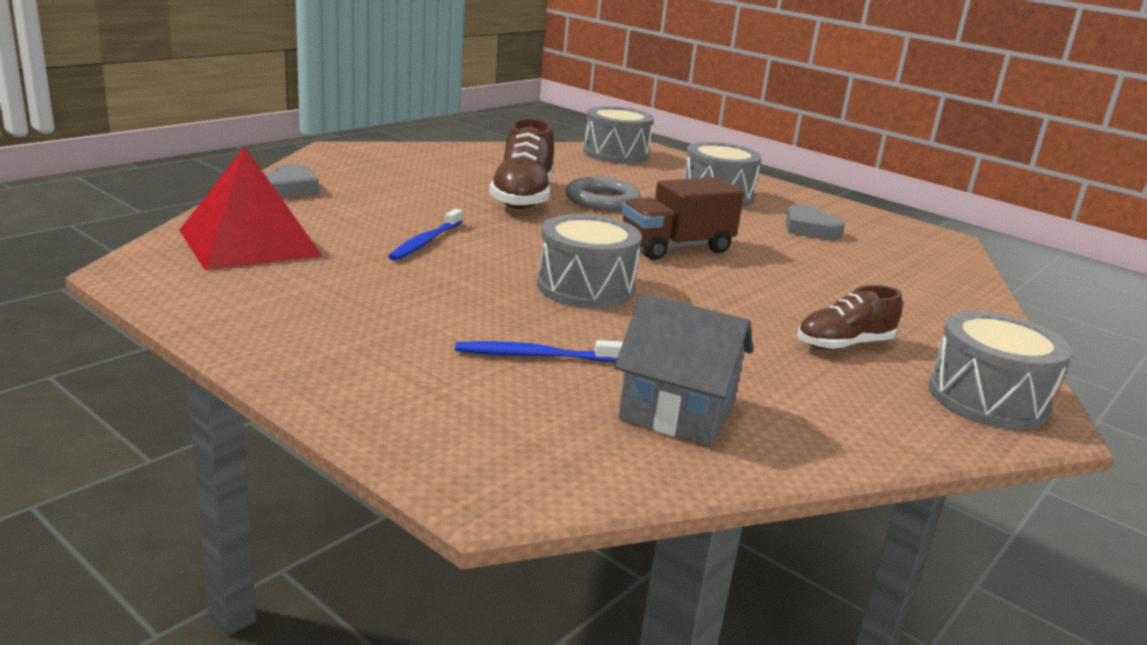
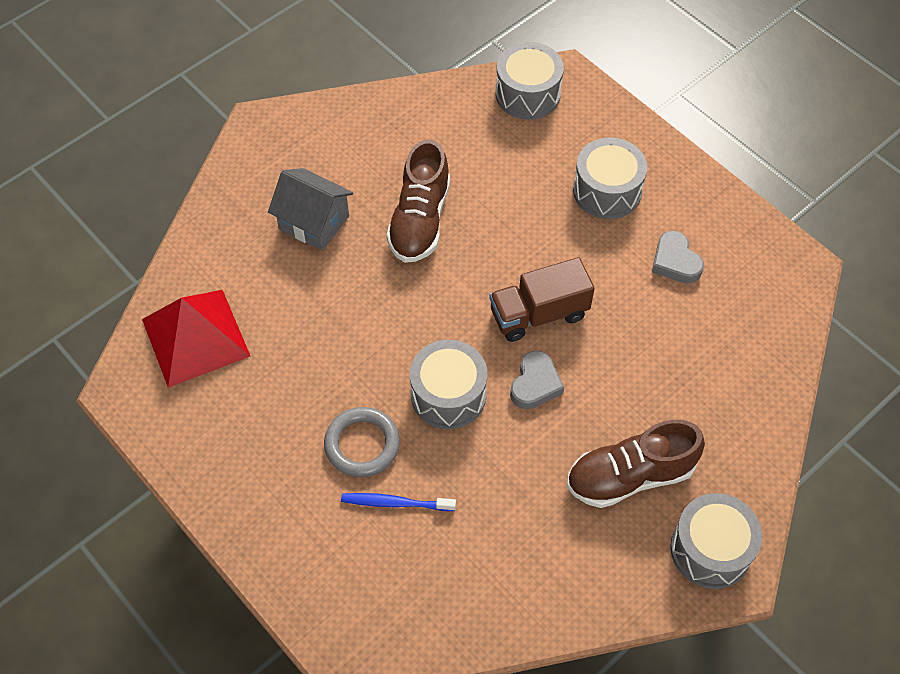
camera: 10 degrees right, 35 degrees up
grey heart [264,164,319,198] -> grey heart moved to [510,351,564,409]
blue toothbrush [388,209,463,261] -> none
grey ring [566,177,641,211] -> grey ring moved to [324,407,400,477]
grey house [614,293,753,446] -> grey house moved to [268,168,354,251]
brown shoe [797,285,902,350] -> brown shoe [567,420,705,508], size x1.60

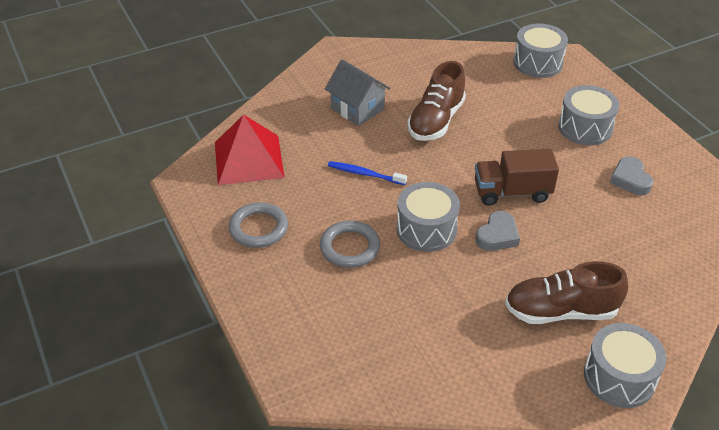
camera: 15 degrees right, 15 degrees down
blue toothbrush [341,493,456,511] -> blue toothbrush moved to [328,161,407,185]
none -> grey ring [229,202,288,248]

